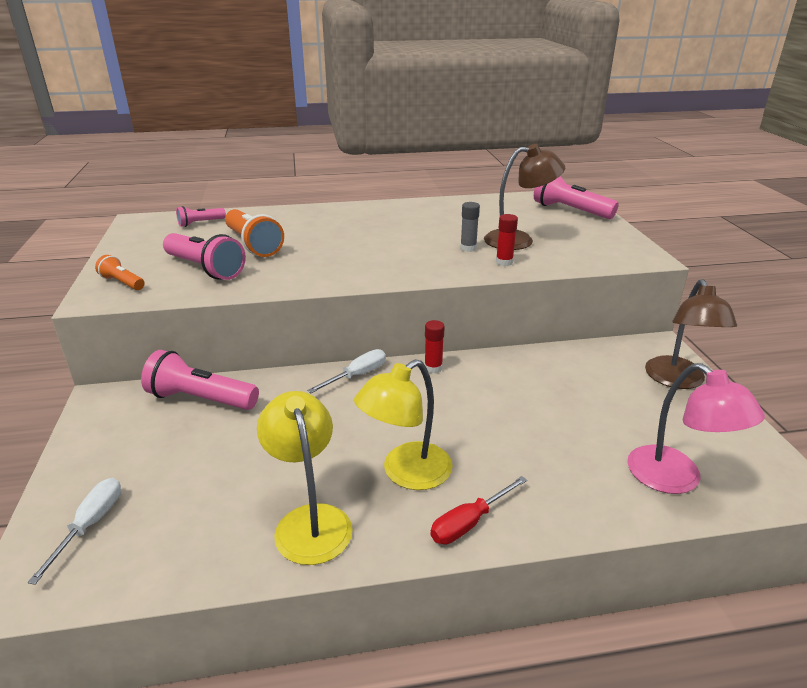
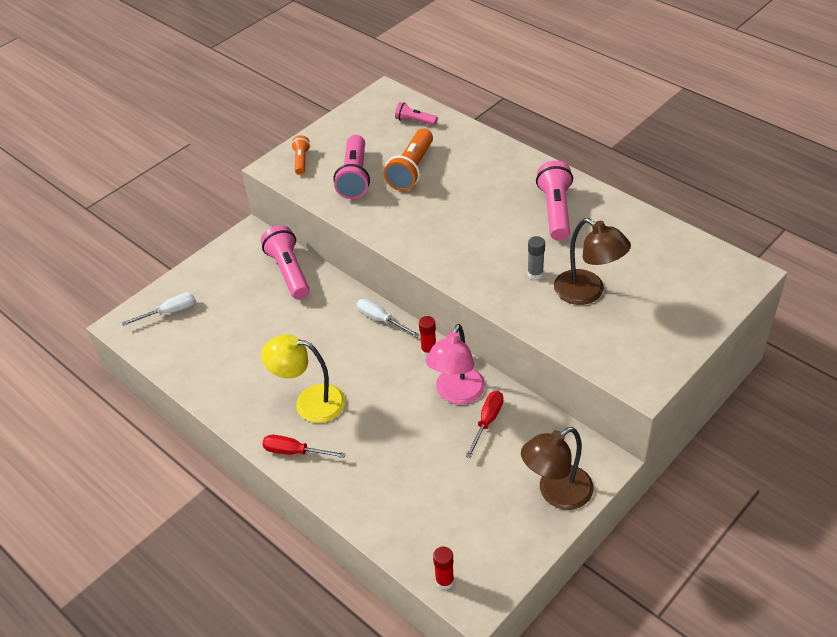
camera: 55 degrees right, 15 degrees up
yellow lamp [257,391,353,565] -> none
white screwdriver [307,349,386,393] -> white screwdriver turned 150 degrees counterclockwise [357,299,420,337]
red glue stick [496,214,518,266] -> red glue stick moved to [433,546,454,590]
pink flashlight [534,176,619,219] -> pink flashlight moved to [536,161,573,241]
pink lamp [627,363,765,494] -> pink lamp moved to [426,324,485,405]
none -> red screwdriver [466,391,503,458]

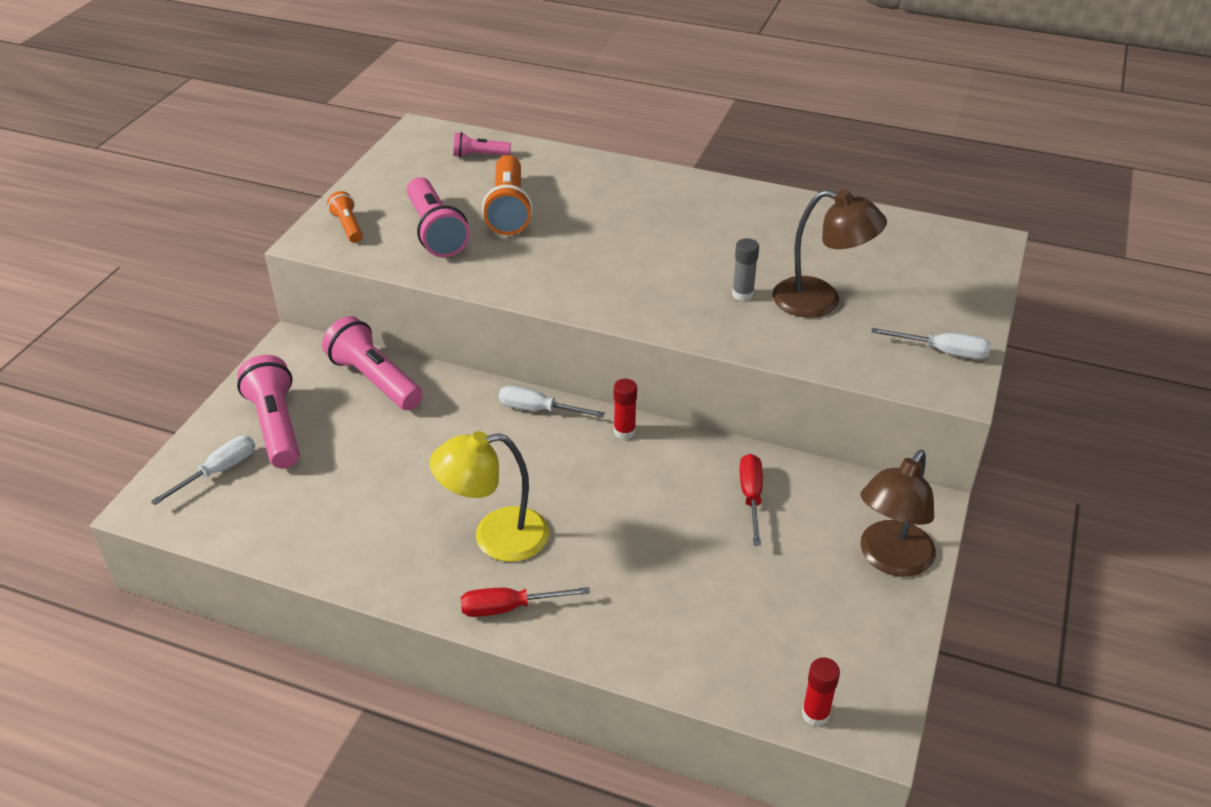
camera: 25 degrees left, 5 degrees down
pink lamp [426,324,485,405] -> none
pink flashlight [536,161,573,241] -> pink flashlight moved to [237,355,299,468]
none -> white screwdriver [871,328,991,359]

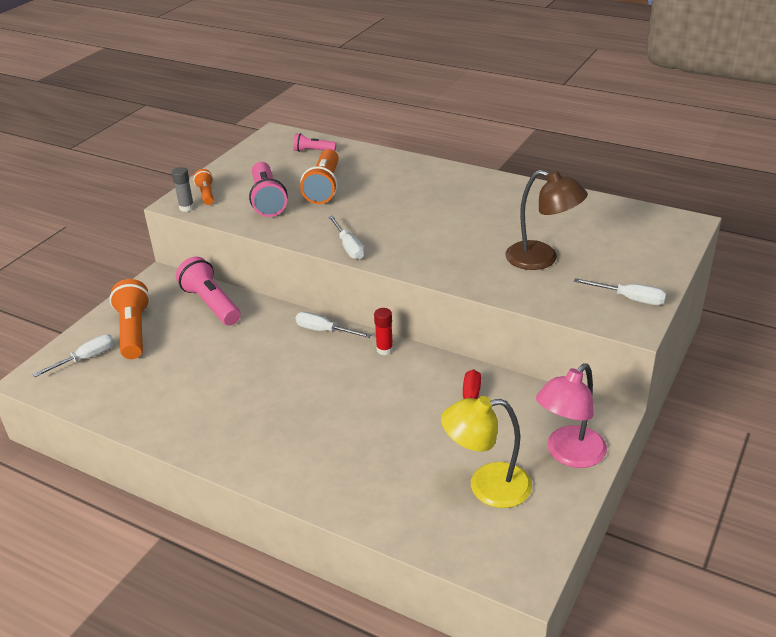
camera: 10 degrees right, 5 degrees down
pink flashlight [237,355,299,468] -> orange flashlight [109,279,150,359]
yellow lamp [430,431,549,562] -> yellow lamp moved to [441,396,532,508]
red screwdriver [461,587,590,617] -> none
grey glue stick [732,238,759,301] -> grey glue stick moved to [172,167,194,212]
red glue stick [802,657,840,726] -> none
brown lamp [861,450,936,577] -> pink lamp [536,363,607,468]
none -> white screwdriver [329,216,365,260]

